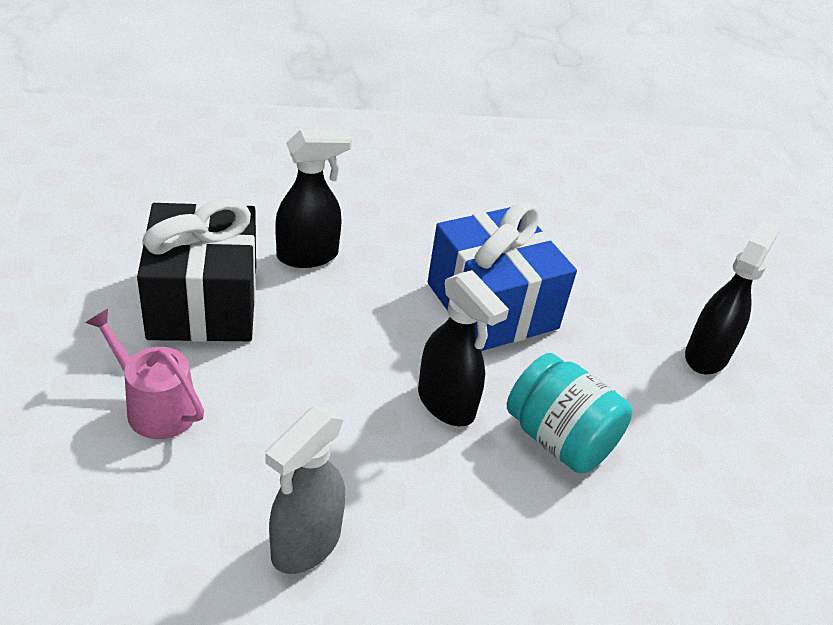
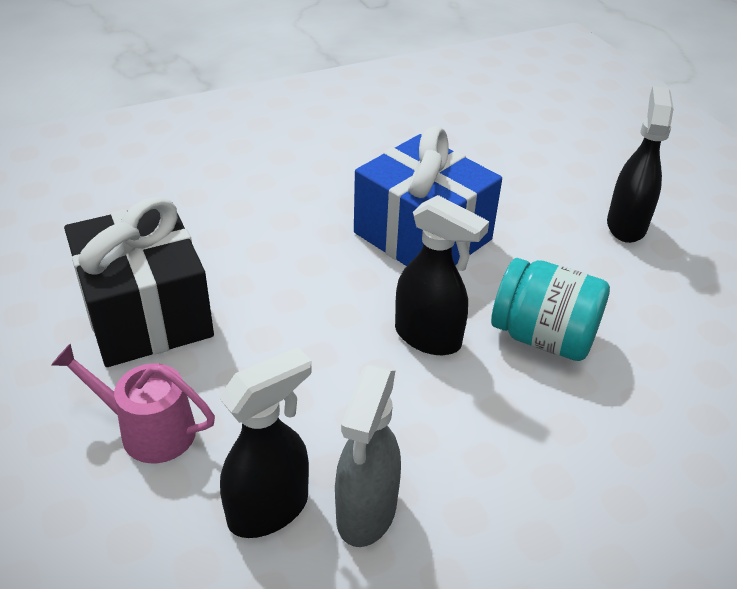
camera: 15 degrees left, 0 degrees up
black spray bottle [275,130,352,268] -> black spray bottle moved to [219,347,312,538]

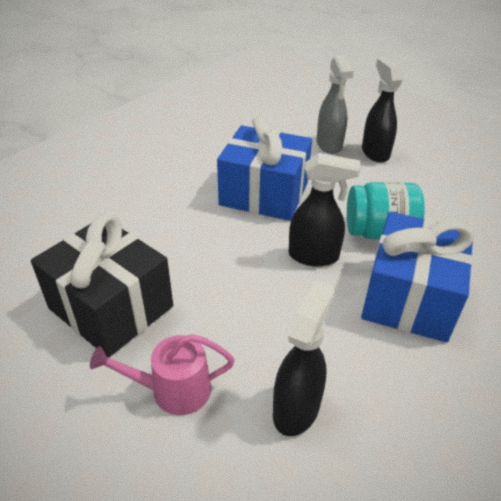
camera: 25 degrees left, 0 degrees up
grey spray bottle [335,365,401,547] -> grey spray bottle moved to [316,55,354,154]
none -> blue gift [361,212,474,342]

